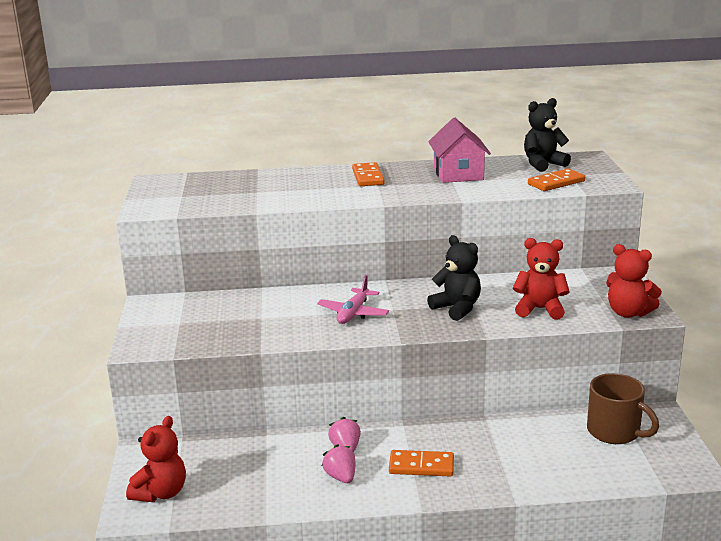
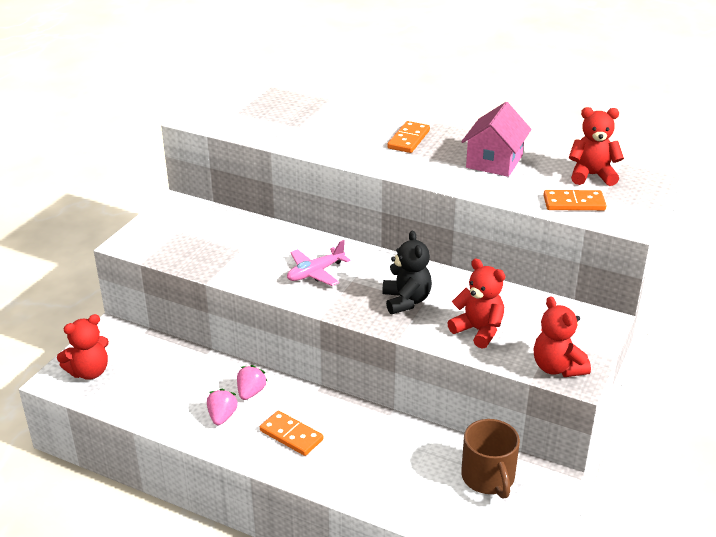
camera: 30 degrees right, 10 degrees up
black teddy bear [524,98,571,172] -> red teddy bear [569,107,624,186]

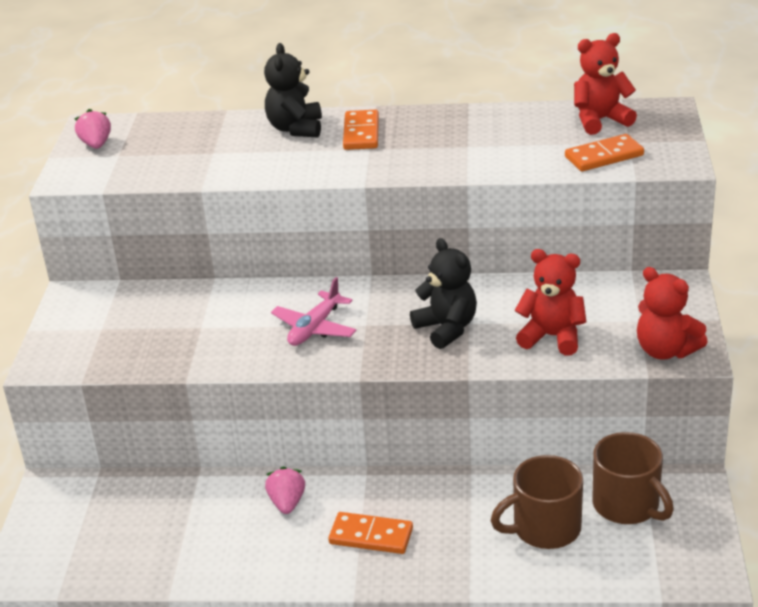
camera: 20 degrees left, 0 degrees up
red teddy bear [57,314,109,380] -> none
pink strawberry [207,389,238,425] -> pink strawberry moved to [75,109,111,149]
pink house [461,102,532,177] -> none
none -> black teddy bear [264,43,322,138]
none -> brown mug [490,455,583,549]

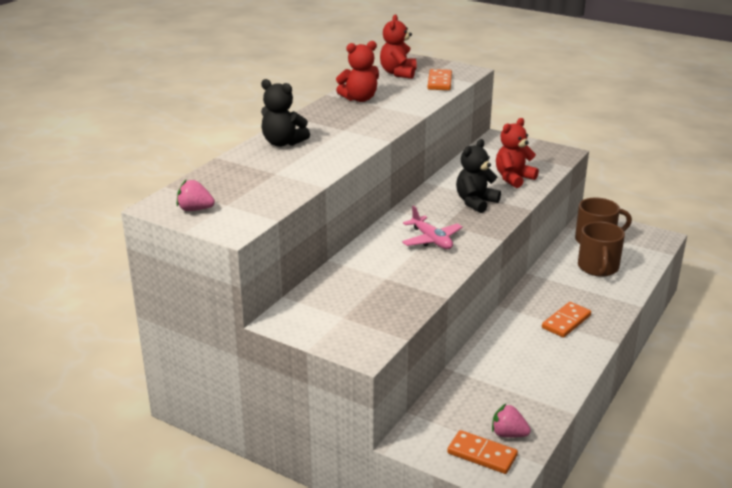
camera: 65 degrees left, 5 degrees down
pink strawberry [265,467,305,514] -> pink strawberry moved to [492,404,531,438]
orange domino [343,110,379,150] -> orange domino moved to [447,430,518,474]
black teddy bear [410,238,477,349] -> black teddy bear turned 45 degrees counterclockwise [456,139,501,213]
red teddy bear [637,267,708,360] -> red teddy bear moved to [336,41,379,102]

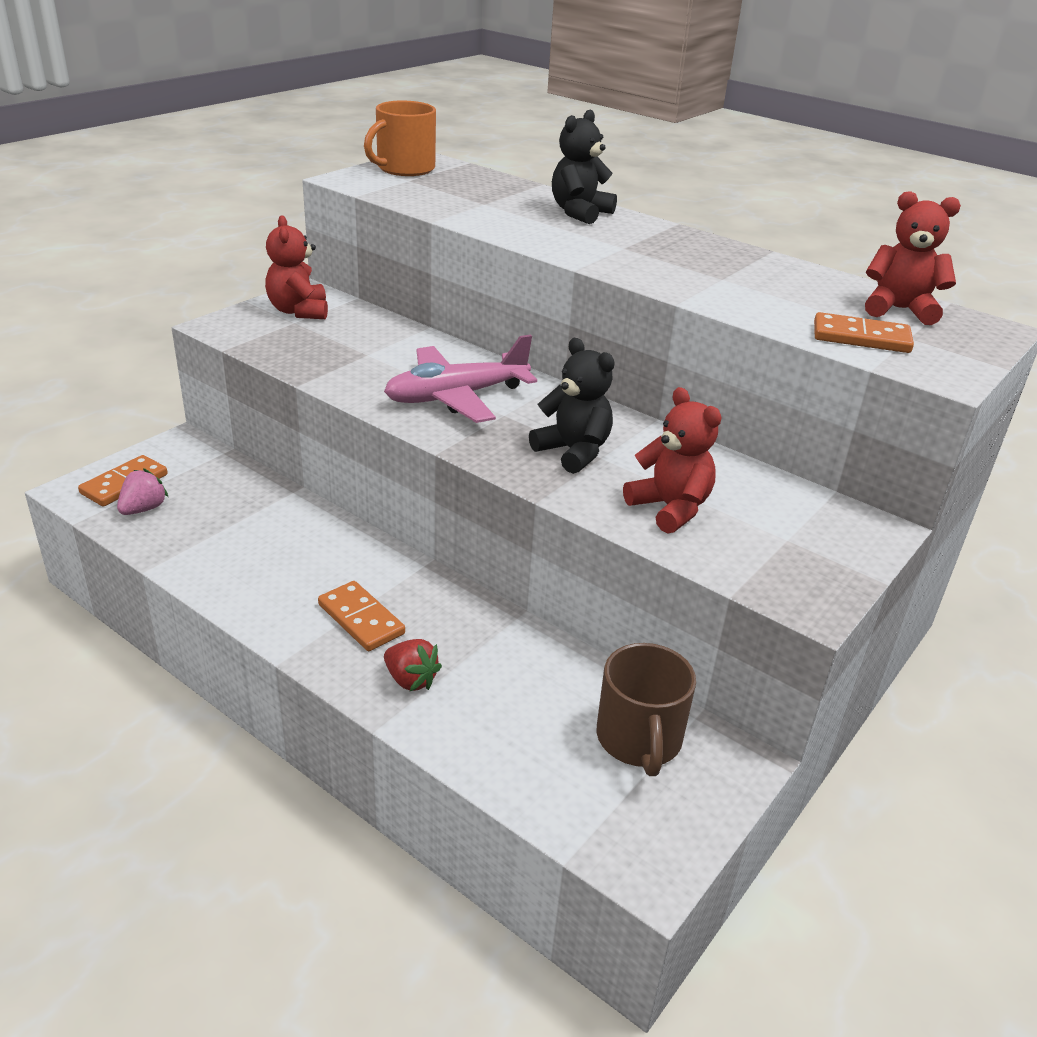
camera: 95 degrees right, 5 degrees up
pink strawberry [177,180,215,211] -> orange mug [364,101,436,176]
red teddy bear [336,41,379,102] -> red teddy bear moved to [265,216,328,319]
pink plane [402,205,463,249] -> pink plane [384,334,537,423], size x1.51
brown mug [578,222,625,277] -> none
none -> red strawberry [384,639,442,691]

